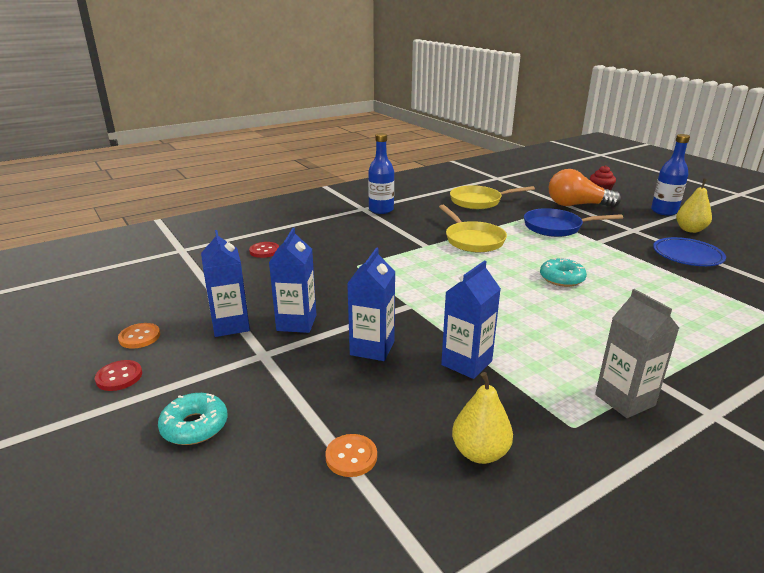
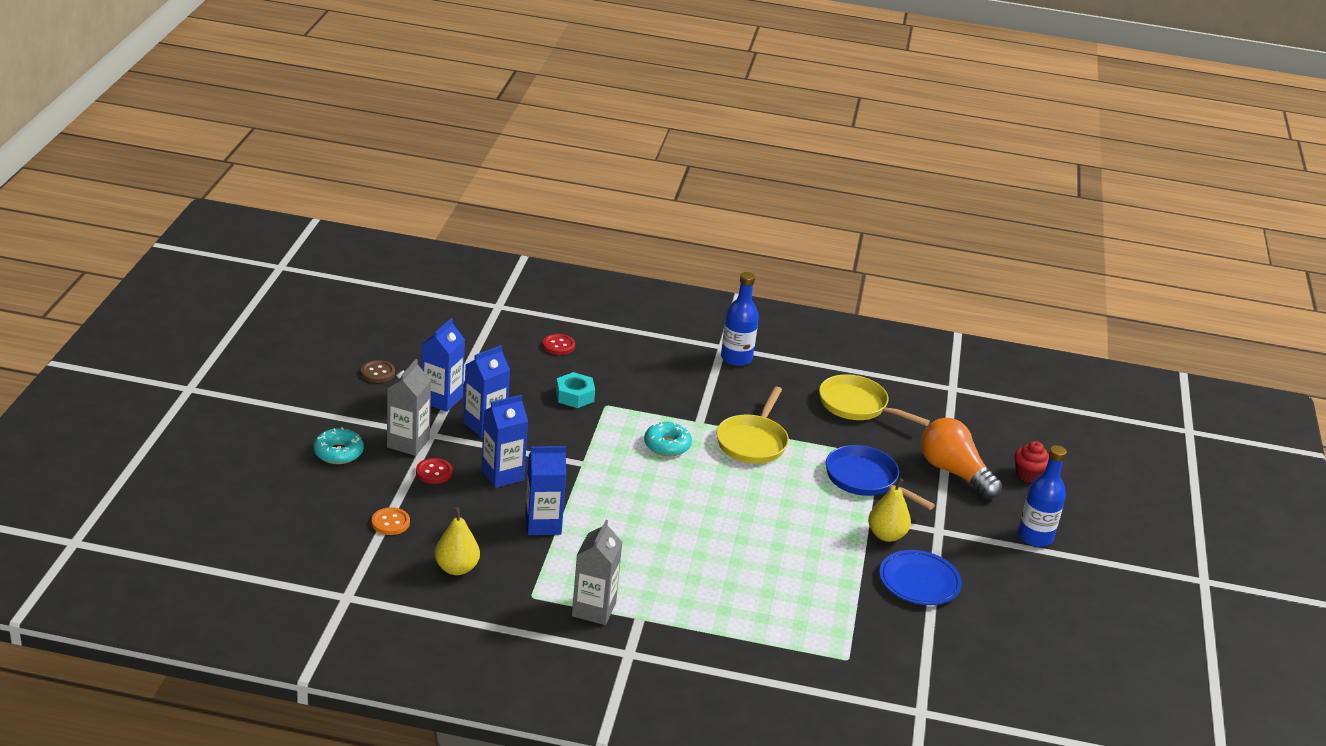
camera: 40 degrees right, 5 degrees up
red button [95,360,142,391] -> red button moved to [416,458,453,484]
orange button [118,323,160,349] -> brown button [361,360,395,383]
turquoise donut [540,258,587,287] -> turquoise donut moved to [644,422,692,456]
yellow pear [676,179,712,233] -> yellow pear moved to [868,478,911,542]
none -> grey carton [387,359,431,456]
none -> turquoise nut [556,372,595,408]

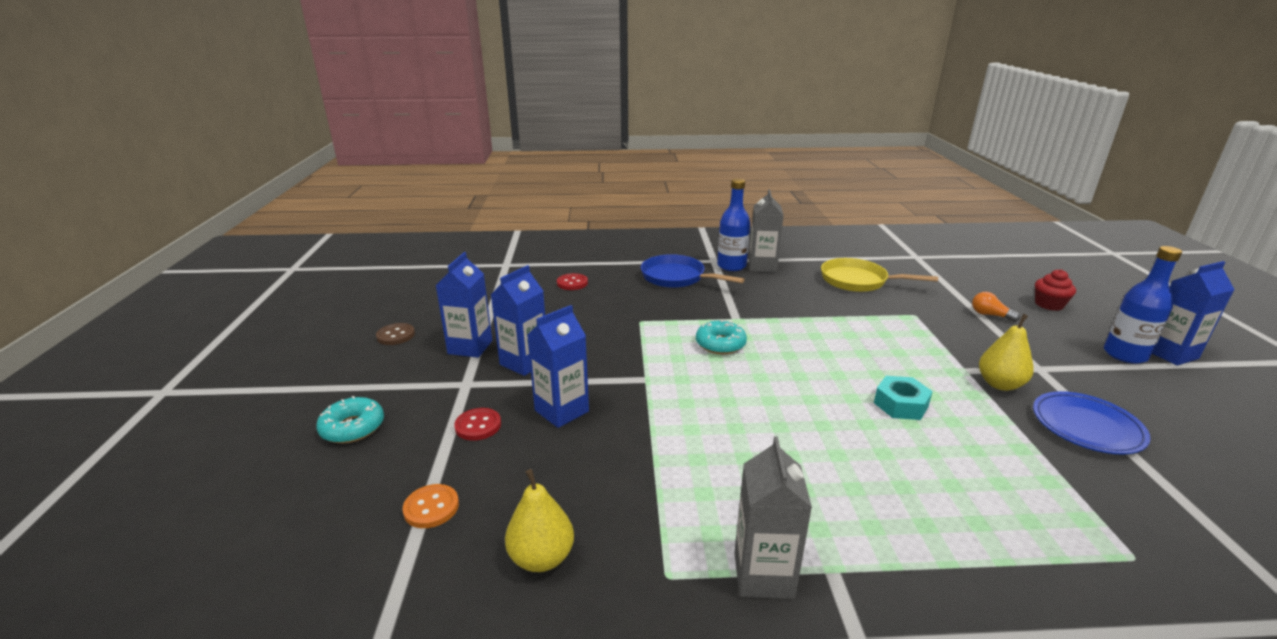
camera: 10 degrees left, 5 degrees down
grey carton [387,359,431,456] -> grey carton moved to [749,189,784,272]
blue carton [525,446,566,535] -> blue carton moved to [1152,261,1235,365]
turquoise nut [556,372,595,408] -> turquoise nut moved to [874,376,933,420]
yellow pan [716,386,789,464] -> none
blue pan [826,445,935,510] -> blue pan moved to [641,254,745,288]
orange light bulb [921,418,1002,499] -> orange light bulb [972,292,1020,322], size x0.45

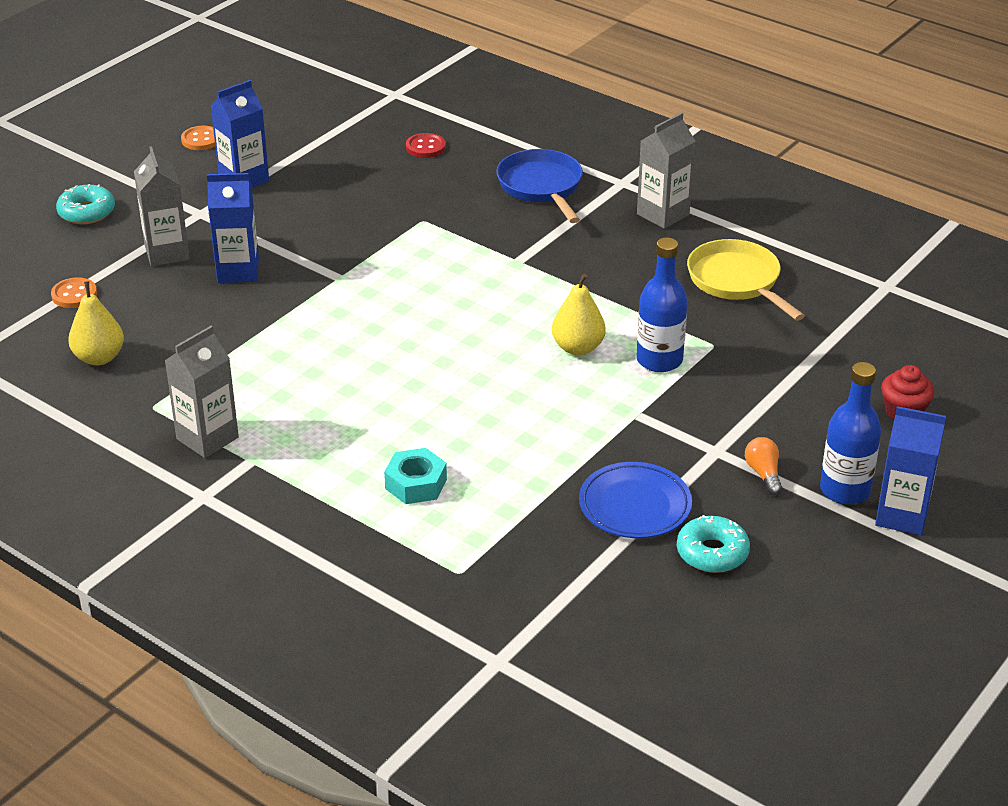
camera: 40 degrees right, 10 degrees up
brown button [376,323,415,345] -> orange button [181,126,215,150]
red button [454,408,501,441] -> grey carton [134,146,190,266]
blue carton [491,265,545,376] -> none
turquoise donut [696,320,747,354] -> turquoise donut moved to [677,515,750,573]
blue bottle [717,179,750,271] -> blue bottle moved to [637,237,688,372]
turquoise nut [874,376,933,420] -> turquoise nut moved to [384,448,447,504]
orange light bulb [972,292,1020,322] -> orange light bulb moved to [745,437,782,495]
yellow pear [979,314,1034,391] -> yellow pear moved to [552,274,606,355]

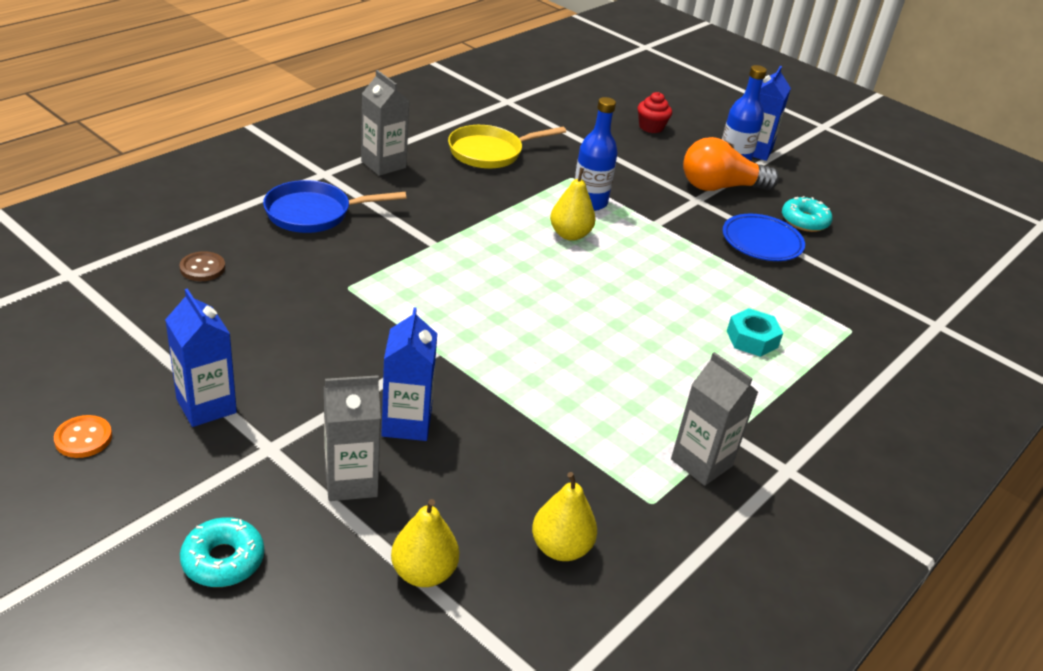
camera: 90 degrees left, 0 degrees up
orange button [51,277,97,308] -> yellow pear [391,499,459,587]
red button [406,133,446,158] -> brown button [180,251,225,281]
orange light bulb [745,437,782,495] -> orange light bulb [683,137,779,191], size x2.20

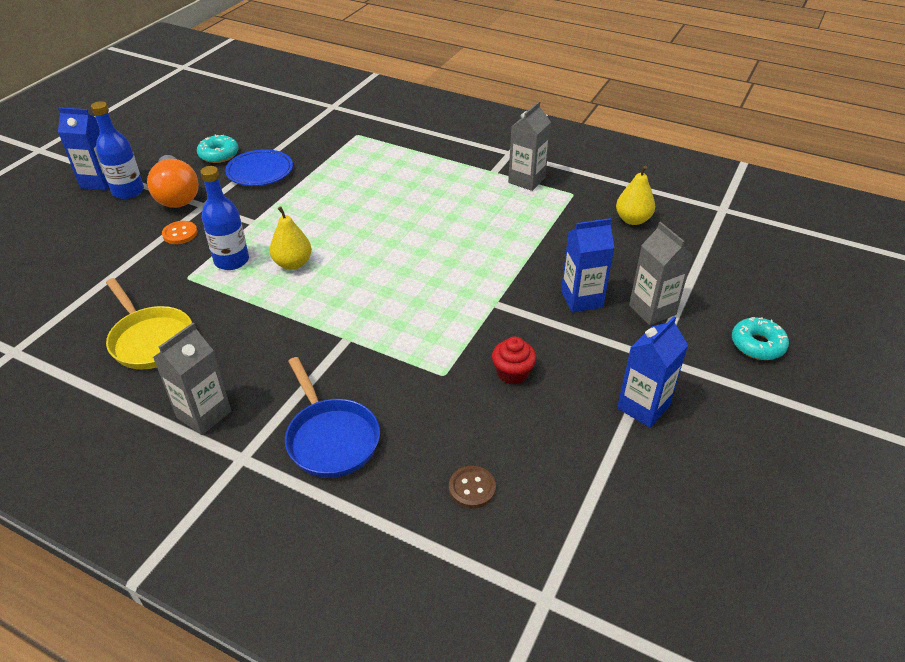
camera: 100 degrees left, 5 degrees up
orange button [54,415,112,458] -> orange button moved to [162,221,197,244]
yellow pear [391,499,459,587] -> none
red cupcake [638,92,672,133] -> red cupcake moved to [492,337,536,385]
turquoise nut [727,308,783,357] -> none

